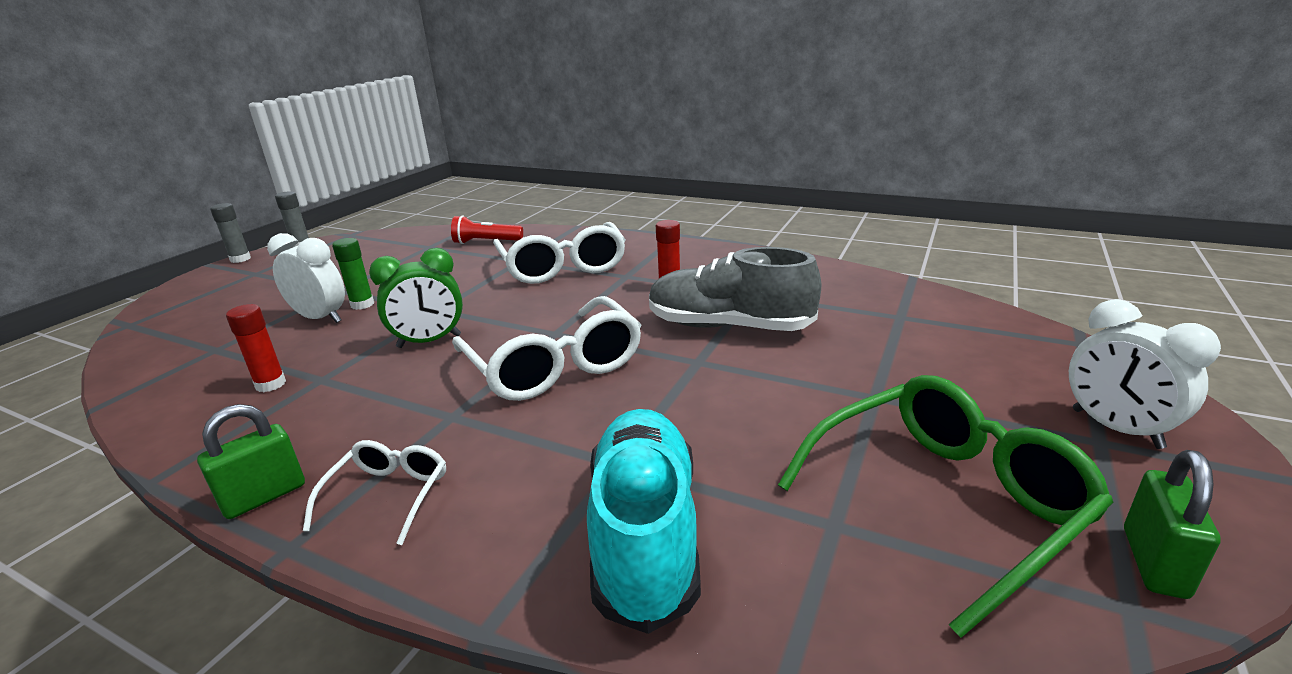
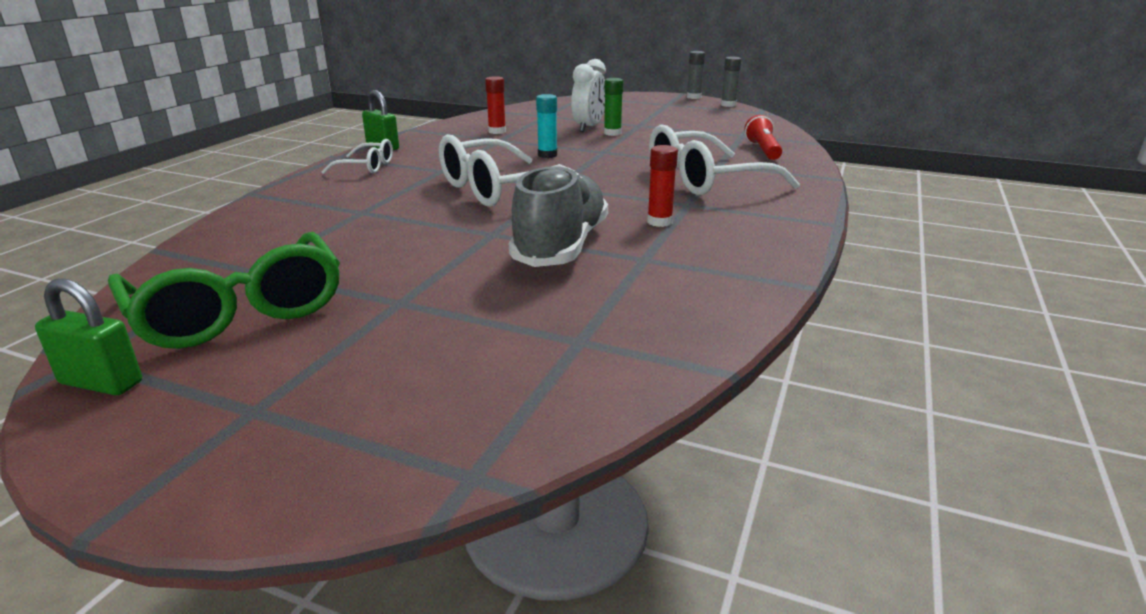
camera: 85 degrees right, 0 degrees up
green clock [369,248,463,348] -> turquoise glue stick [536,94,557,158]
turquoise shoe [587,409,701,634] -> none
white clock [1069,299,1221,449] -> none

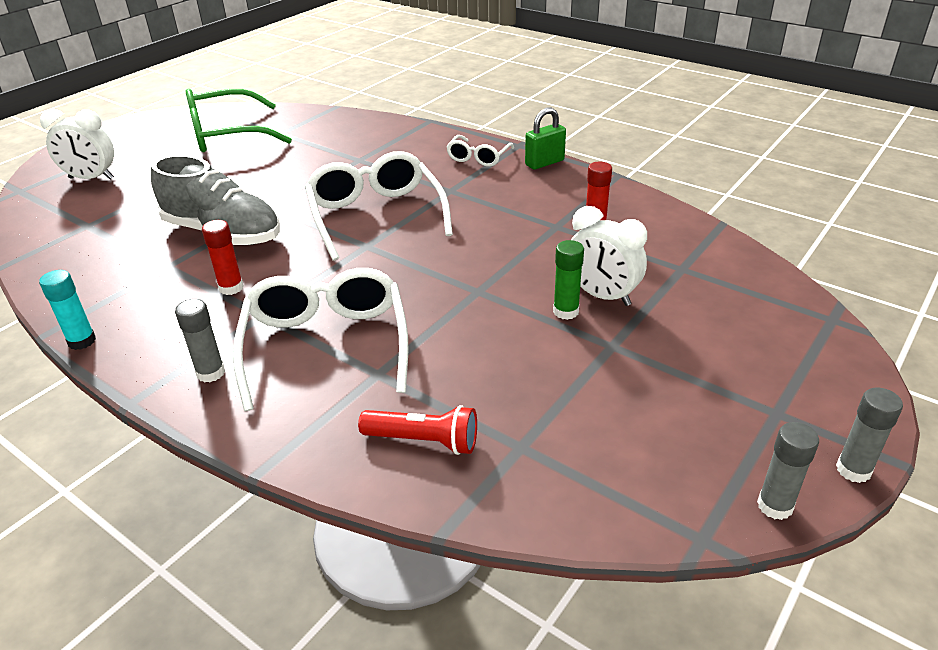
camera: 105 degrees right, 10 degrees up
green padlock [35,278,142,395] -> none
turquoise glue stick [536,94,557,158] -> turquoise glue stick moved to [39,270,96,350]
none -> white clock [40,109,114,180]
none -> grey glue stick [175,299,225,383]

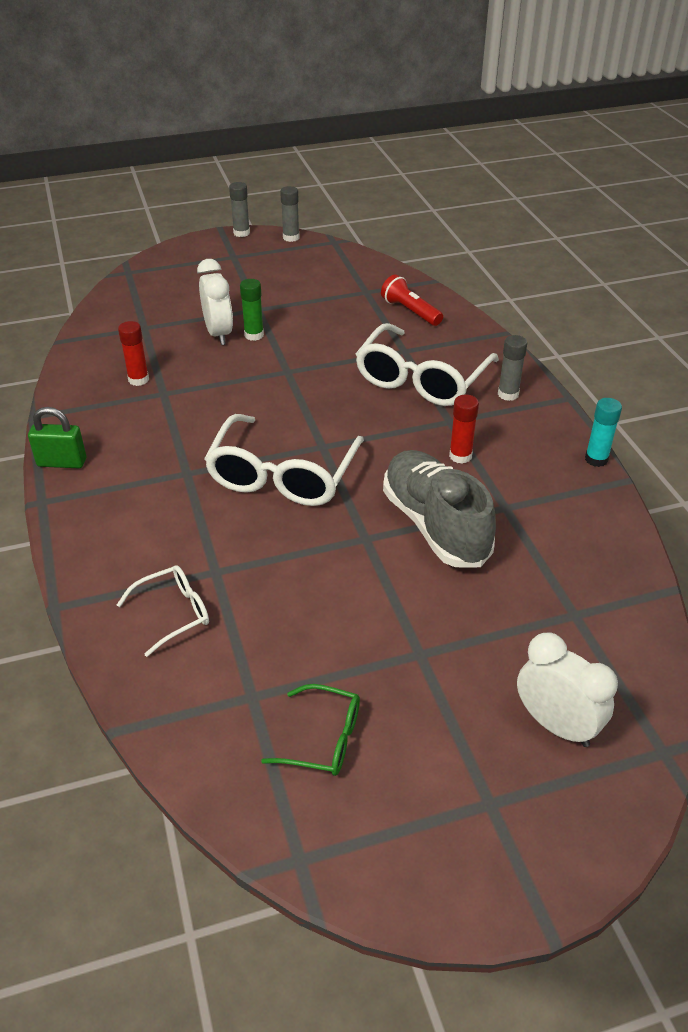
camera: 145 degrees left, 5 degrees up
green glasses [186,89,292,152] -> green glasses [261,684,360,776], size x0.52
white glasses [446,135,514,167] -> white glasses moved to [117,565,209,657]

